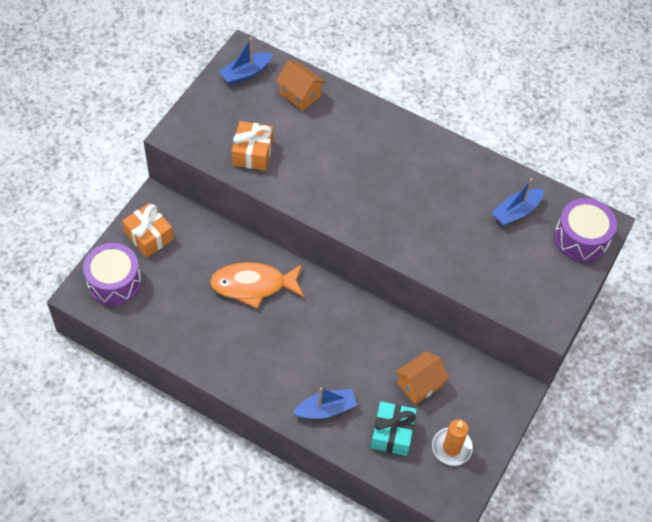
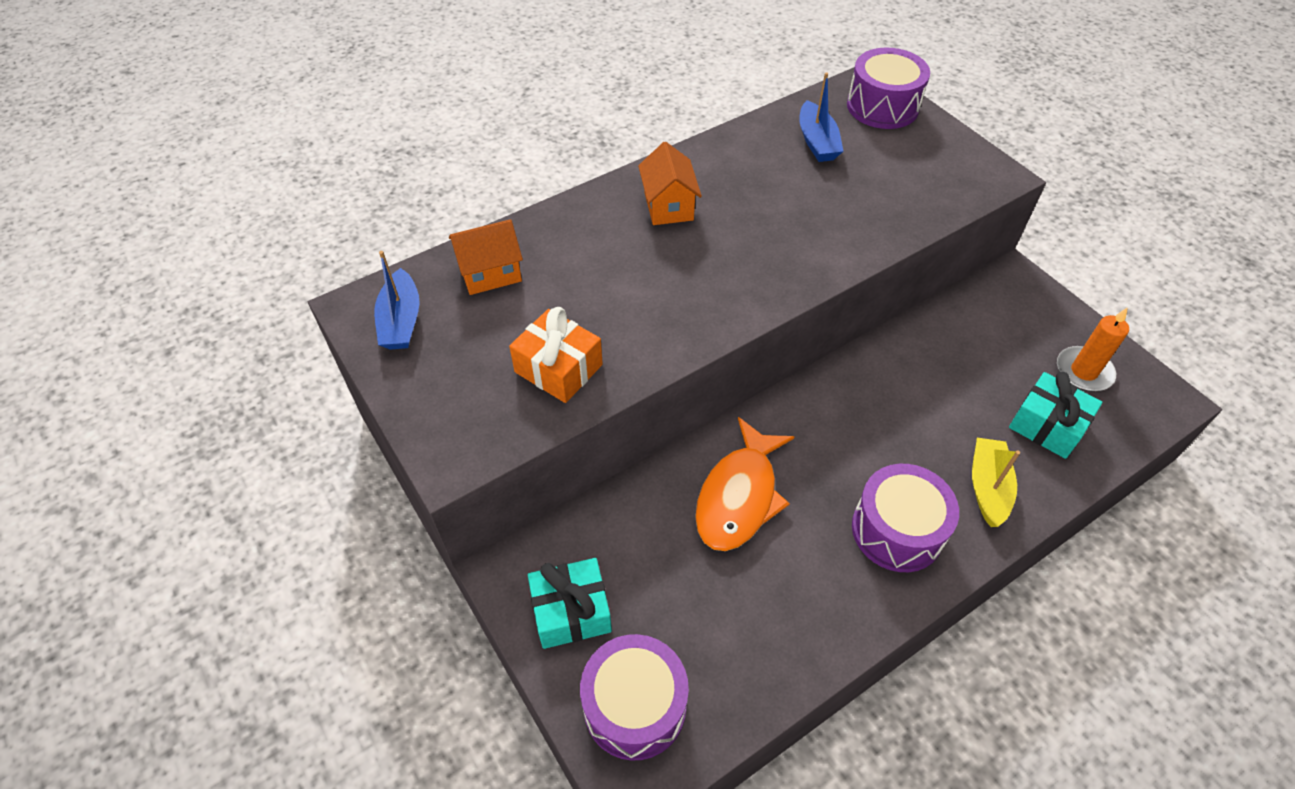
camera: 60 degrees left, 5 degrees down
orange gift [122,203,174,257] -> turquoise gift [528,558,612,649]
blue boat [293,387,357,419] -> yellow boat [972,438,1020,527]
orange house [396,352,449,405] -> orange house moved to [638,142,702,225]
none -> purple drum [852,464,959,572]

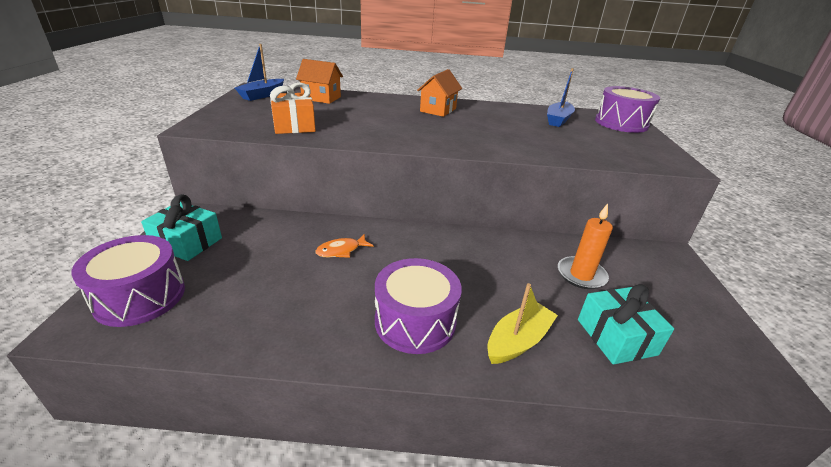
camera: 35 degrees right, 20 degrees down
orange fish [695,417,794,551] -> orange fish [315,234,374,258], size x0.48
orange candle [1057,307,1129,391] -> orange candle moved to [558,204,613,289]

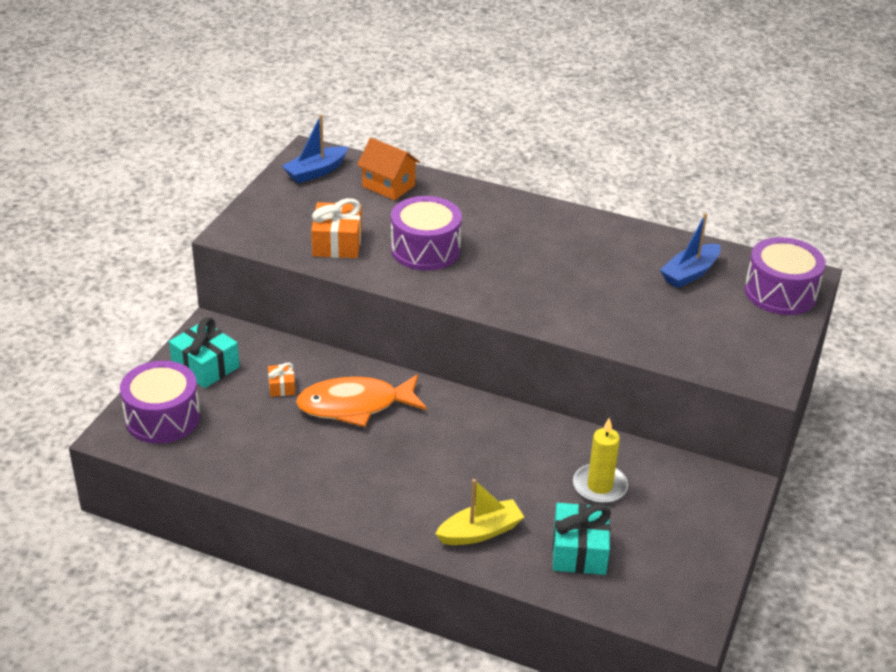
camera: 20 degrees right, 5 degrees up
orange fish [315,234,374,258] -> orange fish [296,374,426,427], size x2.06
purple drum [375,258,462,354] -> purple drum moved to [391,196,462,271]
orange house [417,69,462,117] -> none
orange candle [558,204,613,289] -> yellow candle [573,418,628,504]
none -> orange gift [268,363,295,397]

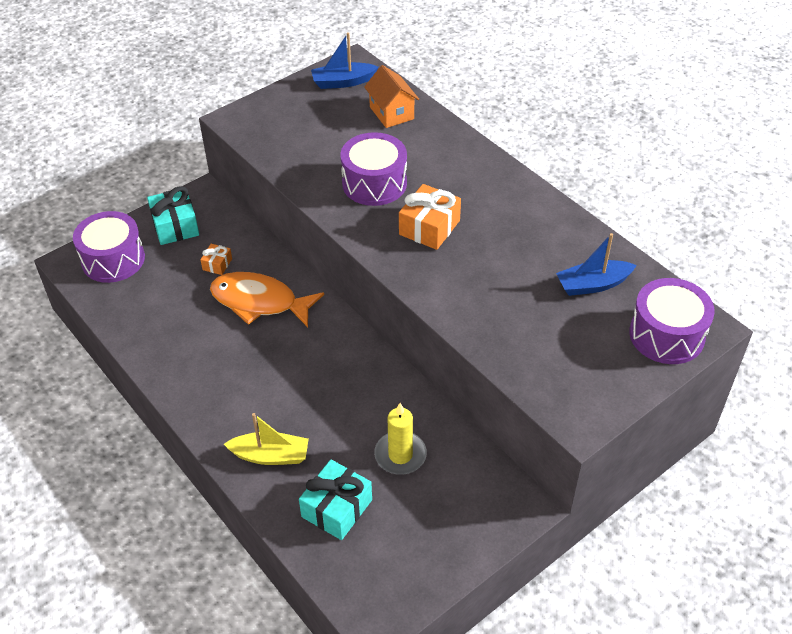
camera: 30 degrees right, 10 degrees up
orange gift [311,198,362,258] -> orange gift moved to [399,184,461,250]

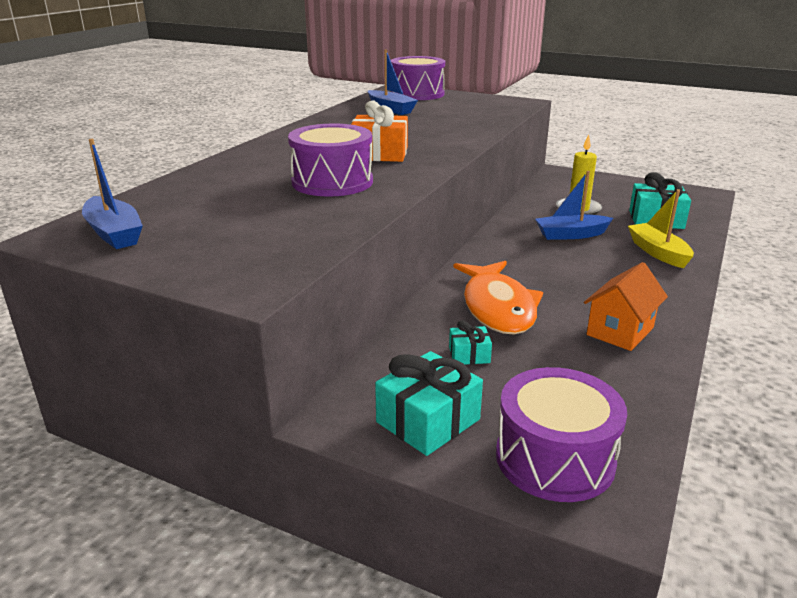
camera: 115 degrees left, 20 degrees down
orange gift [200,244,232,275] -> turquoise gift [449,320,492,365]
orange house [364,65,419,128] -> orange house moved to [584,262,668,351]
none -> blue boat [535,171,613,240]

